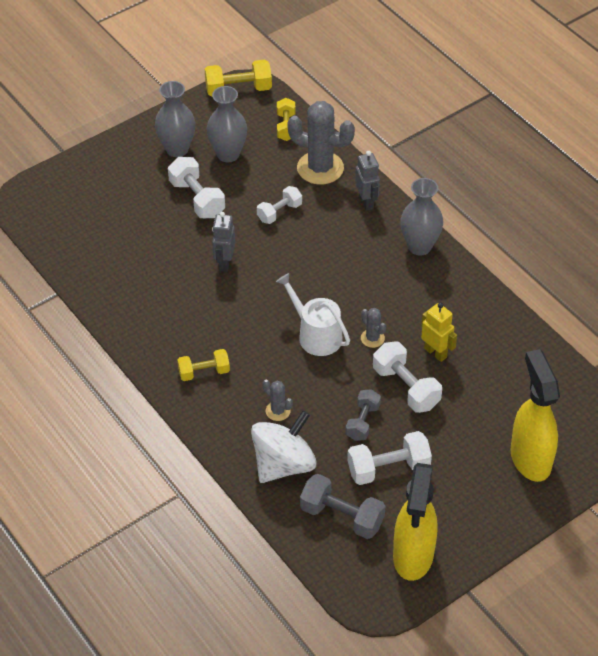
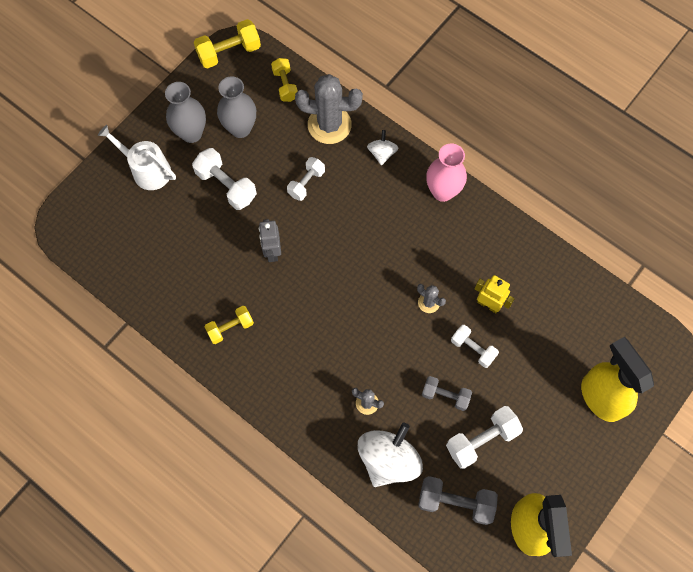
camera: 15 degrees left, 20 degrees up
yellow dumbbell [177,349,230,381] -> yellow dumbbell moved to [205,306,254,344]
white watering can [276,273,350,356] -> white watering can moved to [98,125,176,190]
grey dumbbell [346,389,381,441] -> grey dumbbell turned 75 degrees counterclockwise [422,376,472,411]
grey robot [355,151,380,211] -> white spinning top [367,130,399,166]
white dumbbell [373,341,442,413] -> white dumbbell [451,325,499,368], size x0.66
grey vase [400,178,443,256] -> pink vase [426,144,467,202]

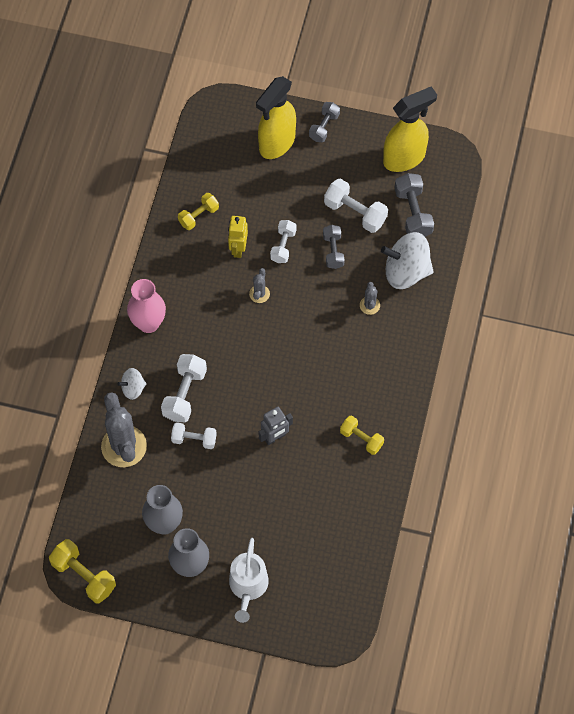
camera: 115 degrees left, 5 degrees down
white dumbbell [192,148,257,210] -> white dumbbell moved to [161,354,207,422]
yellow dumbbell [271,58,298,102] -> yellow dumbbell moved to [178,193,219,230]
none -> grey dumbbell [309,102,340,142]

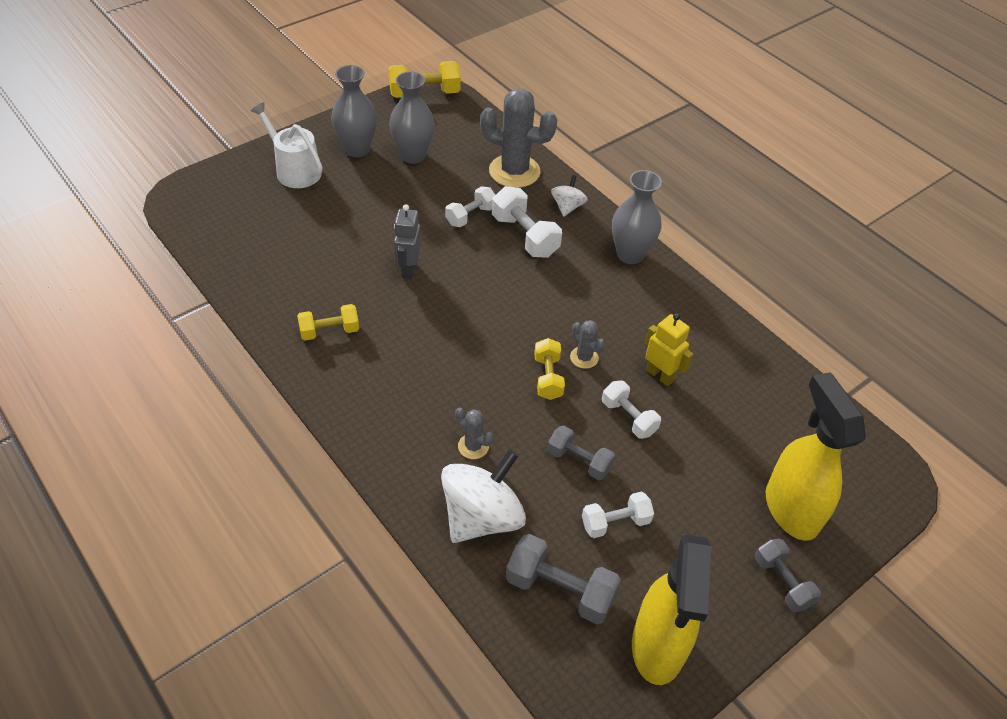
camera: 125 degrees right, 15 degrees down
pink vase [127,279,166,333] -> grey vase [612,170,662,264]
yellow dumbbell [178,193,219,230] -> yellow dumbbell moved to [534,338,565,400]
white dumbbell [324,179,388,233] -> white dumbbell [582,491,654,538], size x0.66

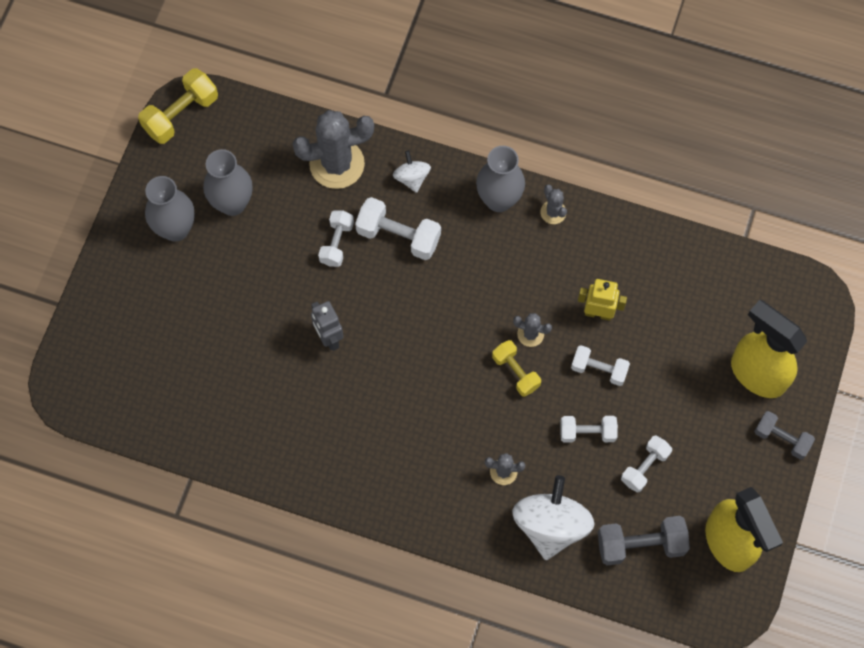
camera: 30 degrees left, 20 degrees up
white watering can [251,102,322,188] -> none
yellow dumbbell [297,304,359,341] -> none
grey dumbbell [547,425,615,480] -> white dumbbell [560,416,618,443]
none -> grey cactus [540,185,567,224]

